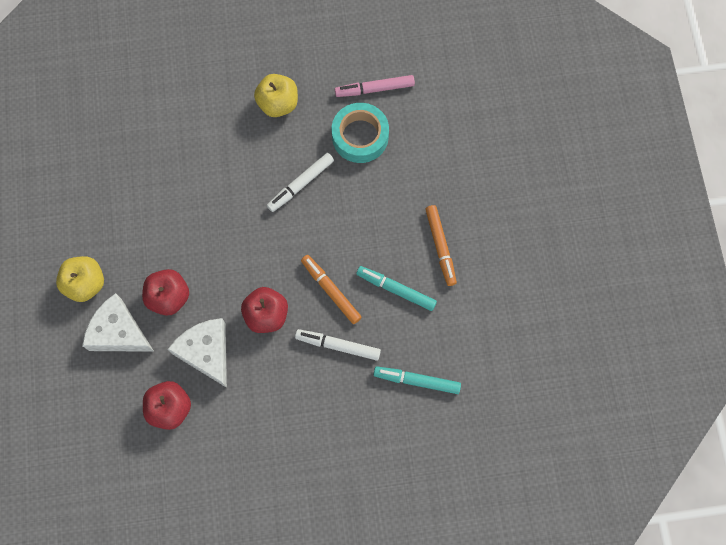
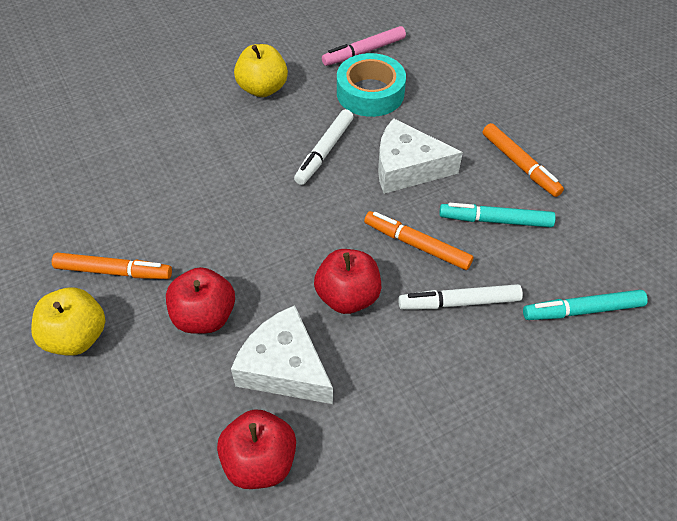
camera: 20 degrees left, 20 degrees down
white cheese [82,293,154,352] -> white cheese moved to [378,118,463,194]
none -> orange marker [52,253,172,279]

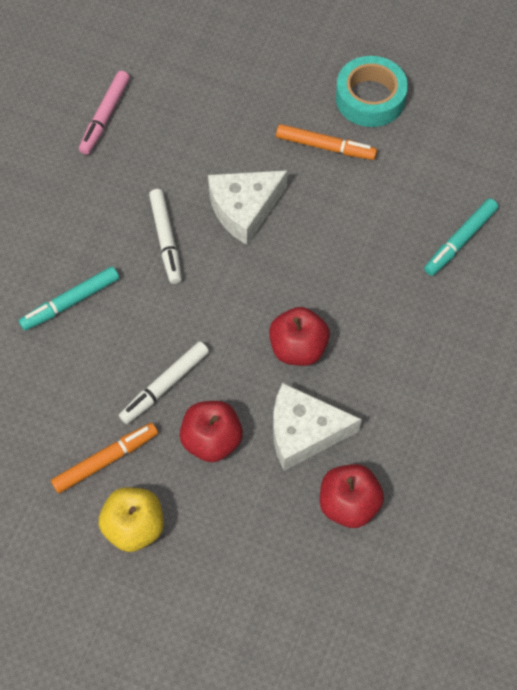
camera: 40 degrees left, 10 degrees up
yellow apple [234,44,288,97] -> none
turquoise tape [337,53,406,117] -> turquoise tape moved to [336,56,408,127]
orange marker [364,211,473,270] -> none
white marker [398,284,523,310] -> white marker moved to [119,341,209,424]
turquoise marker [439,203,556,228] -> turquoise marker moved to [19,266,119,331]

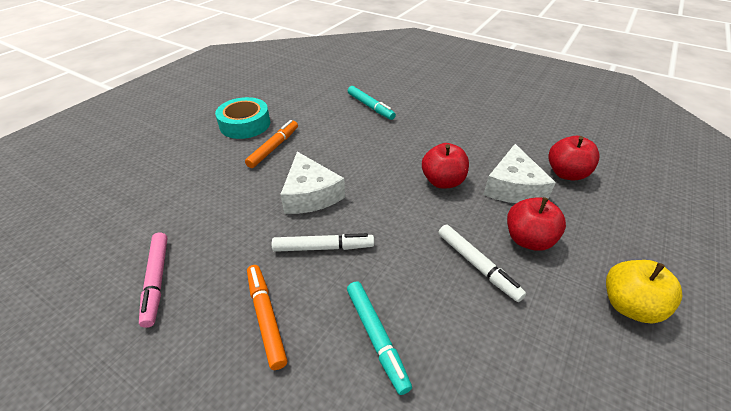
camera: 80 degrees left, 20 degrees down
orange marker [51,423,158,493] -> orange marker moved to [247,265,287,370]
pink marker [79,71,130,155] -> pink marker turned 45 degrees clockwise [139,232,168,328]

